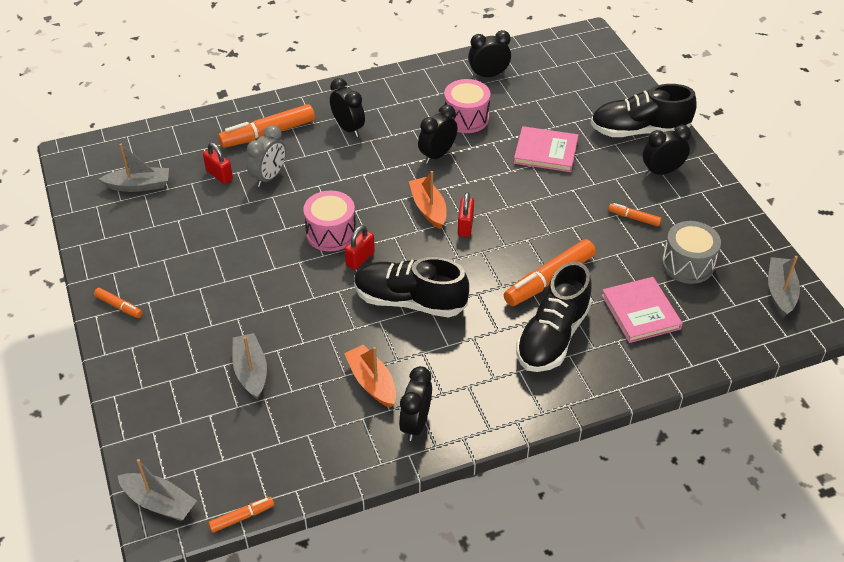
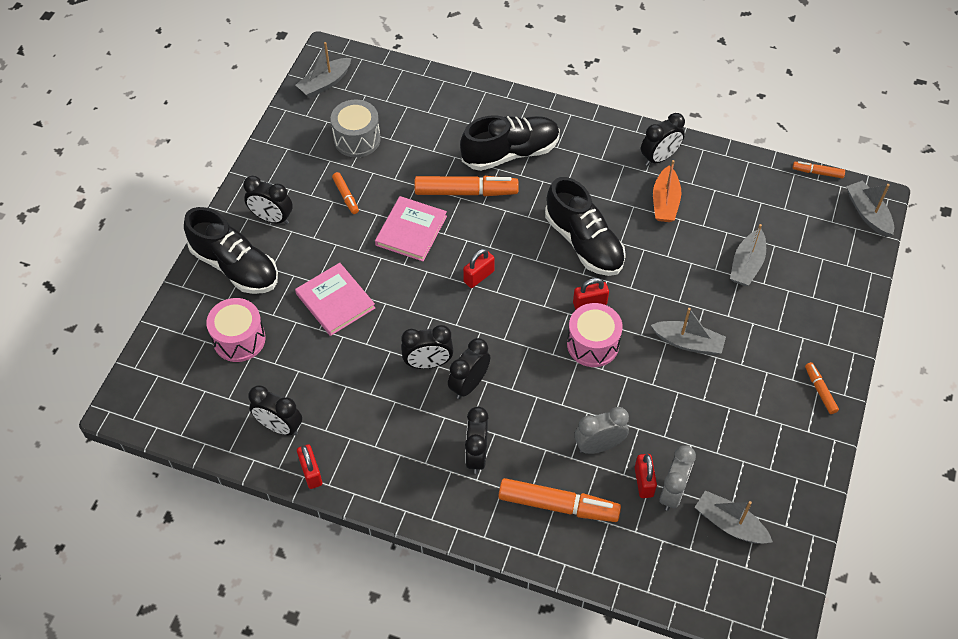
camera: 140 degrees left, 10 degrees up
orange boat [409,171,447,229] -> none
pink drum [444,79,490,133] -> pink drum moved to [206,298,266,362]
pink book [602,277,683,343] -> pink book moved to [375,196,447,261]
none -> red padlock [297,444,322,489]
none -> black clock [448,338,490,399]
none -> grey boat [651,308,726,355]
none -> grey clock [659,445,696,511]

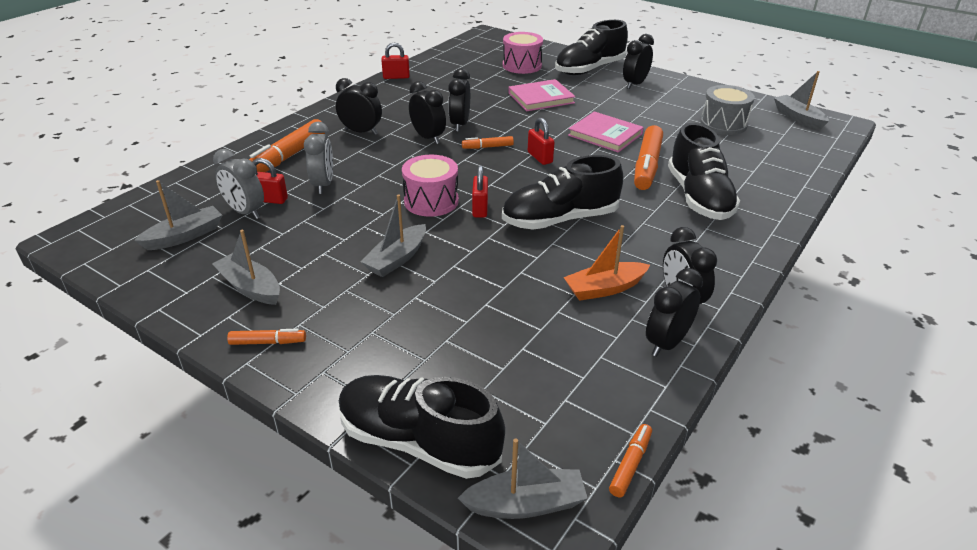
camera: 105 degrees right, 20 degrees down
black clock [248,385,302,436] -> black clock moved to [646,268,703,357]
orange marker [332,172,359,214] -> orange marker moved to [462,136,514,149]
orange boat [653,160,681,222] -> orange boat turned 45 degrees counterclockwise [563,225,650,301]
grey boat [730,224,766,286] -> grey boat moved to [212,230,280,305]
none -> black shoe [338,375,505,479]

